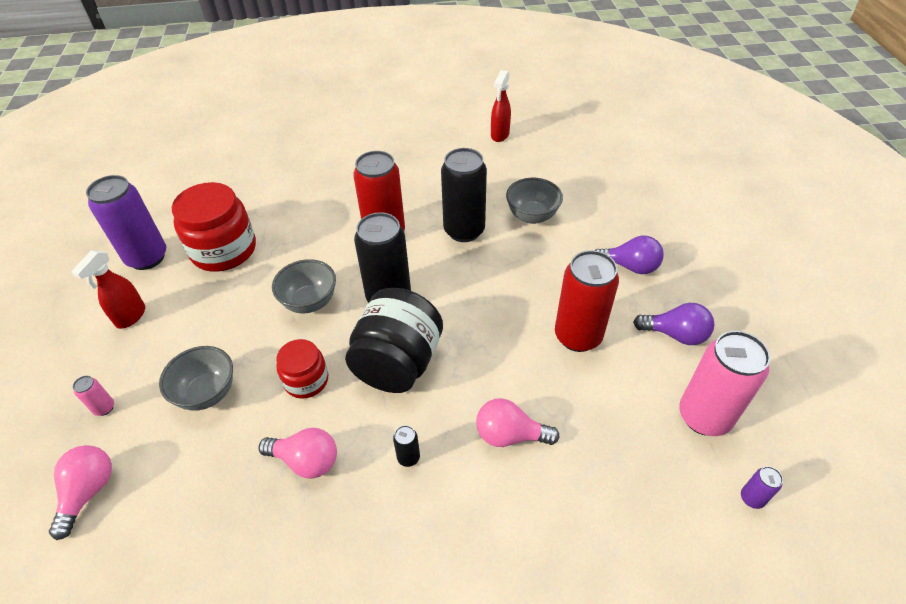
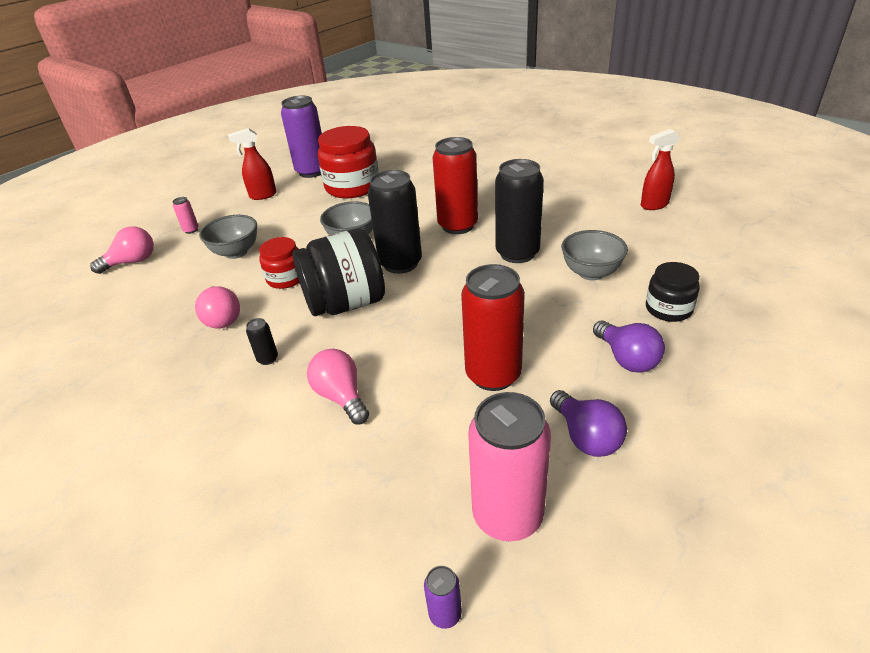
camera: 50 degrees right, 10 degrees down
none -> black jar [646,262,700,322]

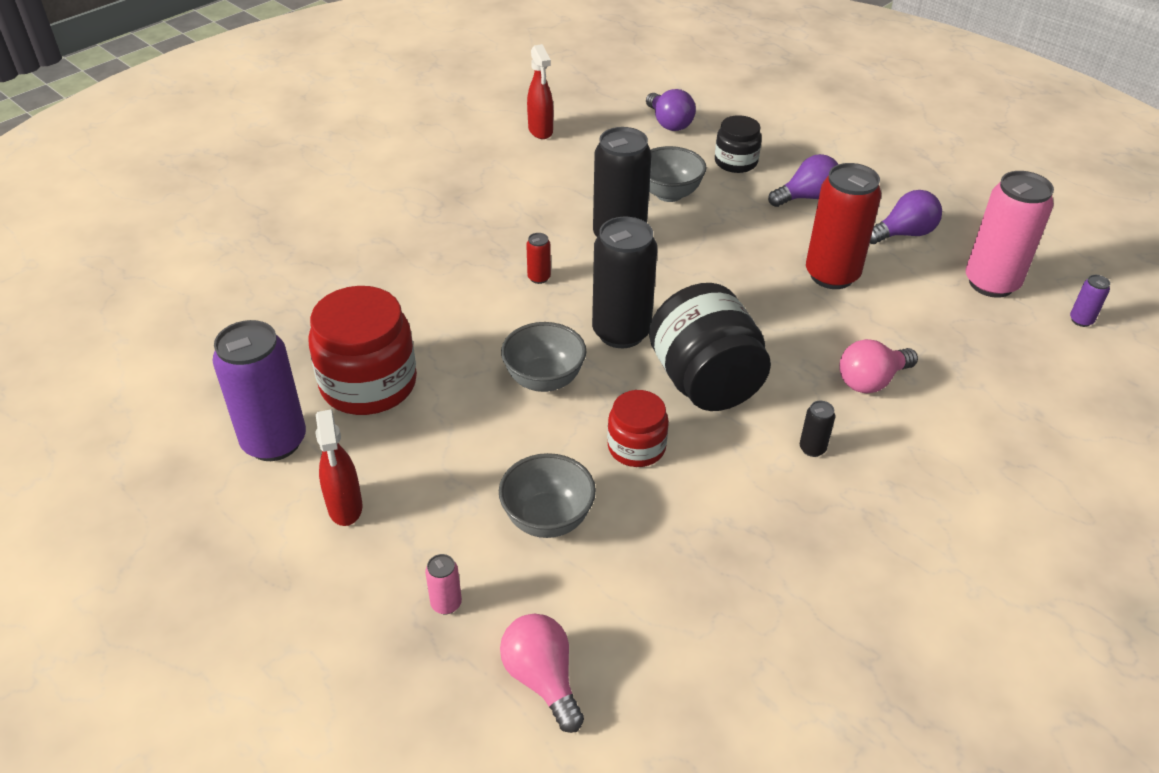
camera: 90 degrees left, 5 degrees up
pink light bulb [195,286,240,329] -> none
red can [433,137,478,234] -> red can [526,233,551,284], size x0.42
none -> purple light bulb [646,89,696,131]

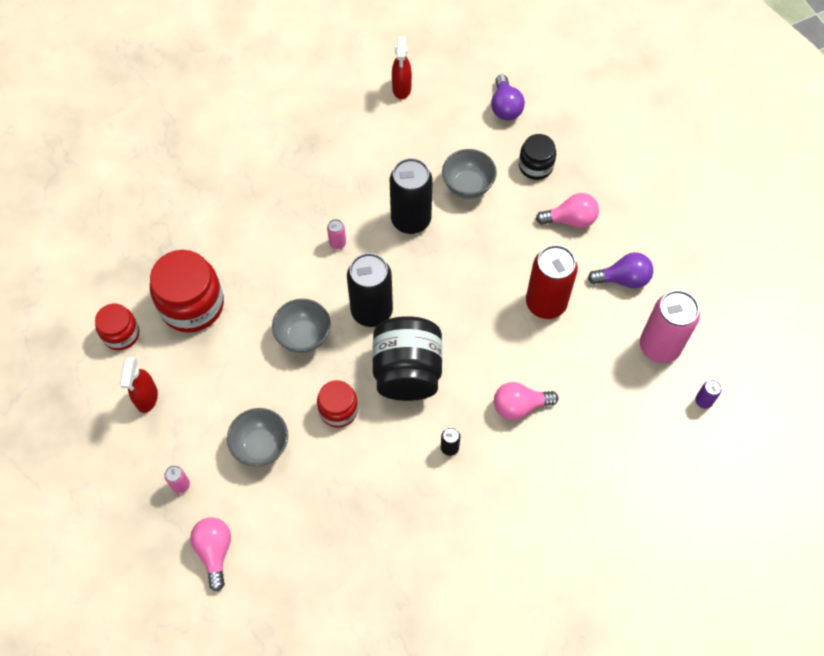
camera: 20 degrees right, 20 degrees up
purple can [213,320,306,461] -> red jar [95,304,139,350]
red can [526,233,551,284] -> pink can [327,219,346,249]
purple light bulb [768,154,839,207] -> pink light bulb [536,193,599,228]

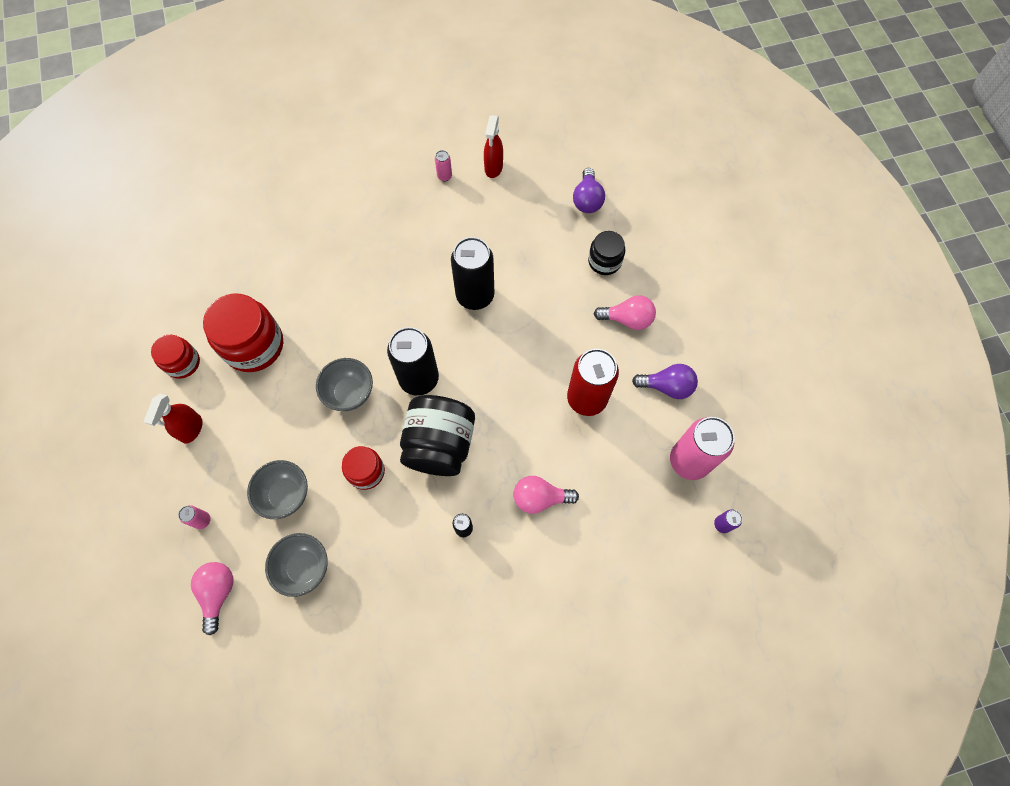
camera: 10 degrees right, 5 degrees up
pink can [327,219,346,249] -> pink can moved to [435,150,452,181]
grey bowl [442,149,497,199] -> grey bowl moved to [265,533,328,597]

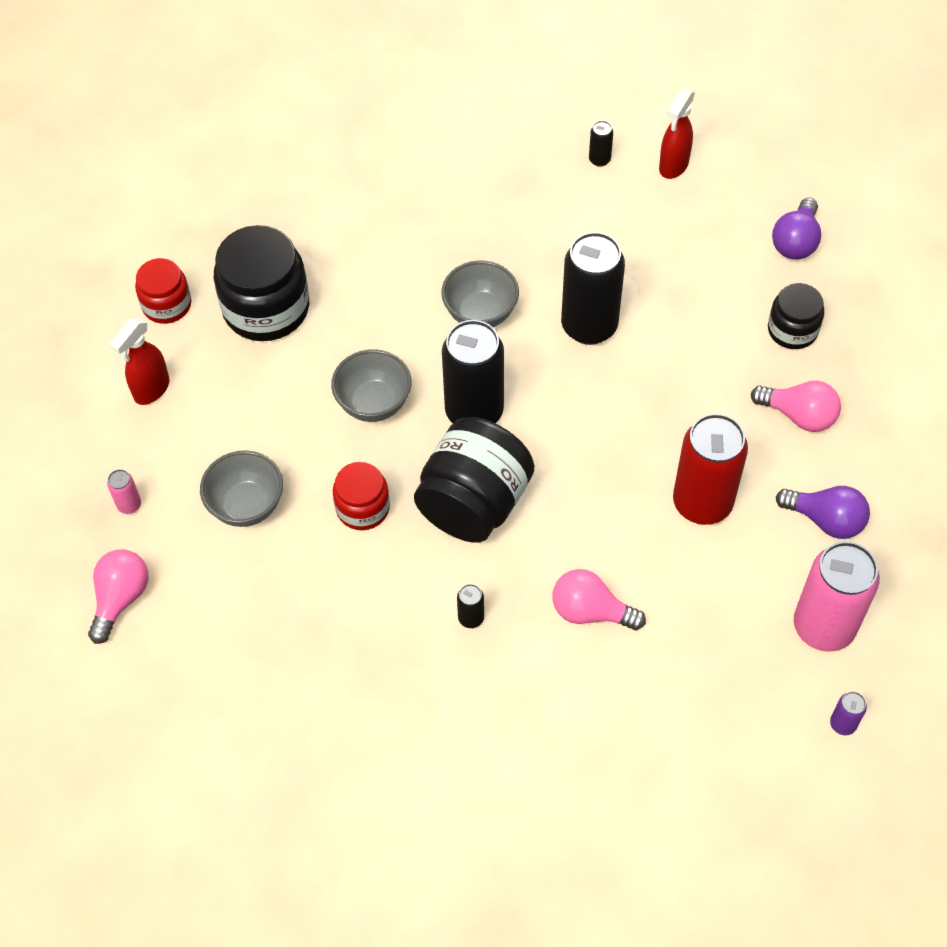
camera: 20 degrees right, 10 degrees down
red jar [203,293,283,372] -> black jar [214,225,309,341]
grey bowl [265,533,328,597] -> grey bowl moved to [441,261,519,327]
pink can [435,150,452,181] -> black can [589,121,613,167]

